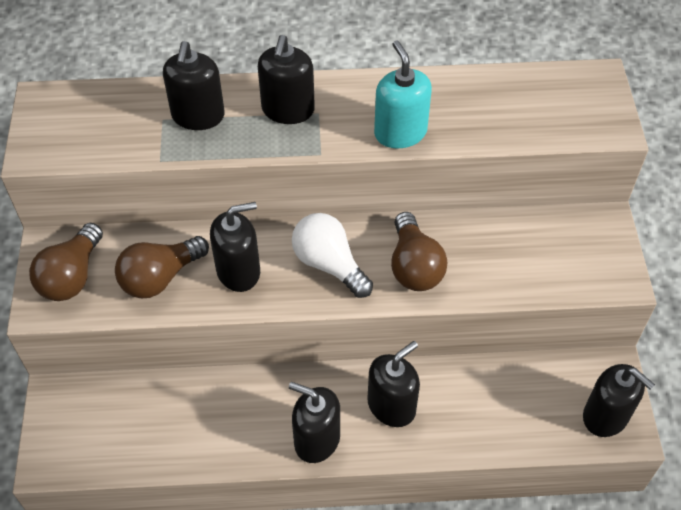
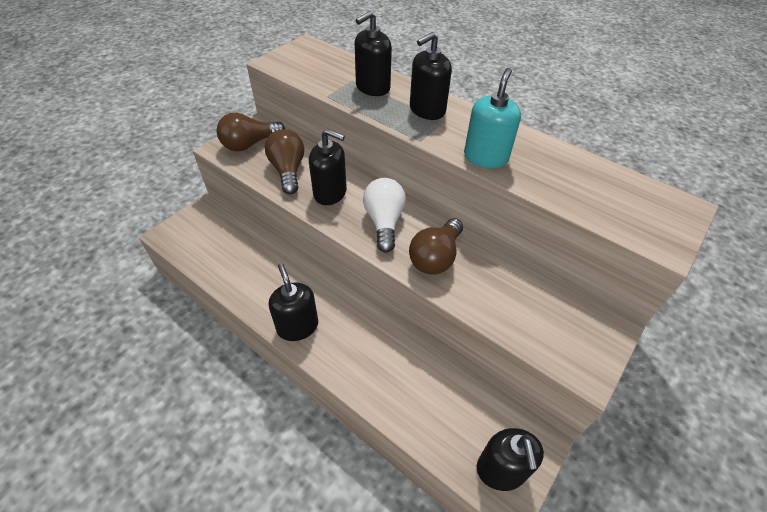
camera: 40 degrees right, 5 degrees down
brown light bulb [115,236,209,298] -> brown light bulb turned 75 degrees clockwise [265,129,304,194]
black soap dispenser [367,341,420,427] -> none

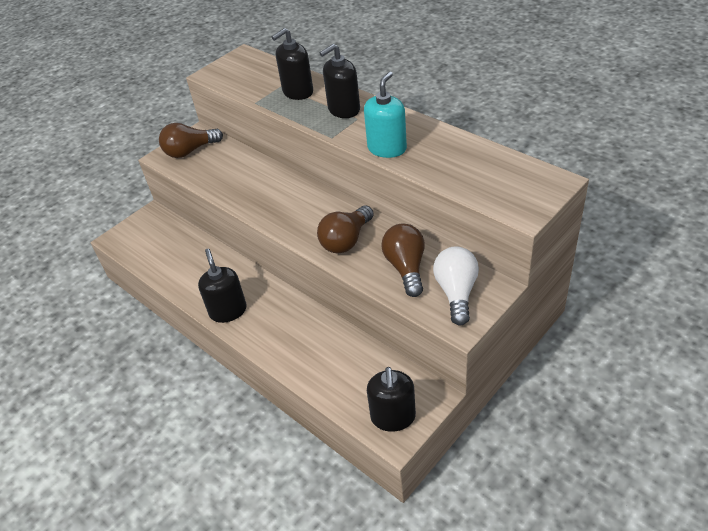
camera: 10 degrees right, 5 degrees down
brown light bulb [265,129,304,194] -> brown light bulb moved to [381,223,425,297]
black soap dispenser [309,129,347,205] -> none
white light bulb [363,178,406,253] -> white light bulb moved to [433,246,479,325]

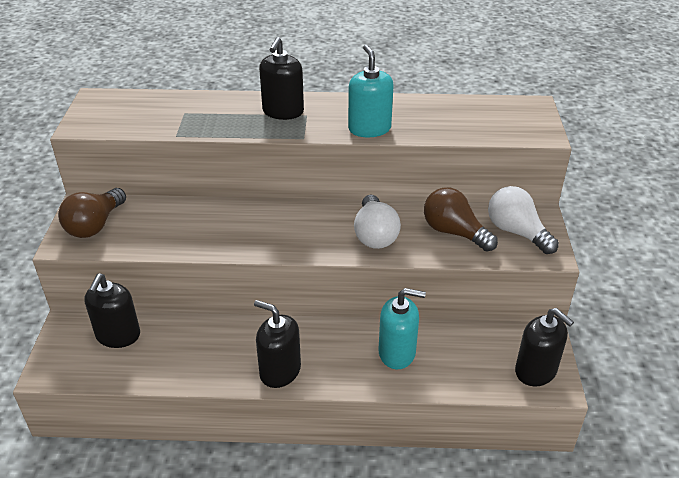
camera: 45 degrees left, 5 degrees down
black soap dispenser [272,28,313,100] -> black soap dispenser moved to [84,273,140,348]
brown light bulb [317,205,374,254] -> white light bulb [354,194,401,249]
none -> turquoise soap dispenser [379,288,426,369]

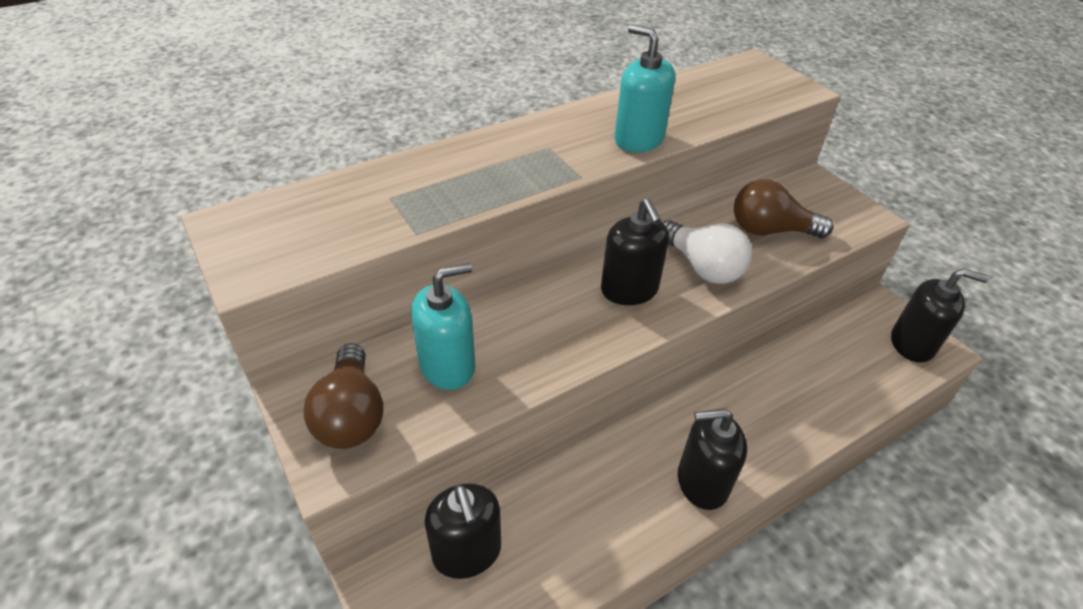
camera: 35 degrees left, 5 degrees up
black soap dispenser [259,37,304,120] -> black soap dispenser moved to [601,199,669,305]
turquoise soap dispenser [379,288,426,369] -> turquoise soap dispenser moved to [411,263,475,390]
white light bulb [488,186,559,254] -> none

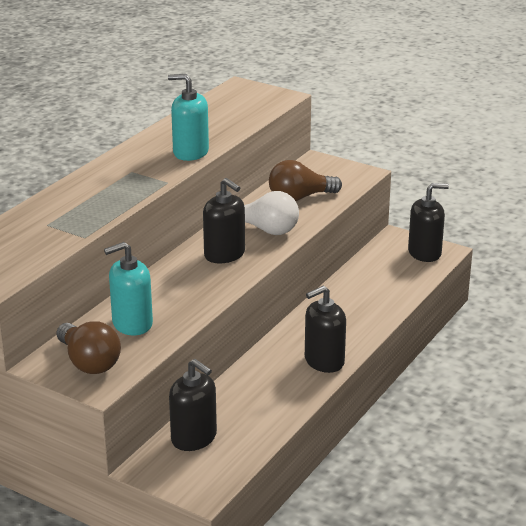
camera: 25 degrees left, 15 degrees down
turquoise soap dispenser [411,263,475,390] -> turquoise soap dispenser turned 150 degrees counterclockwise [104,242,153,335]

